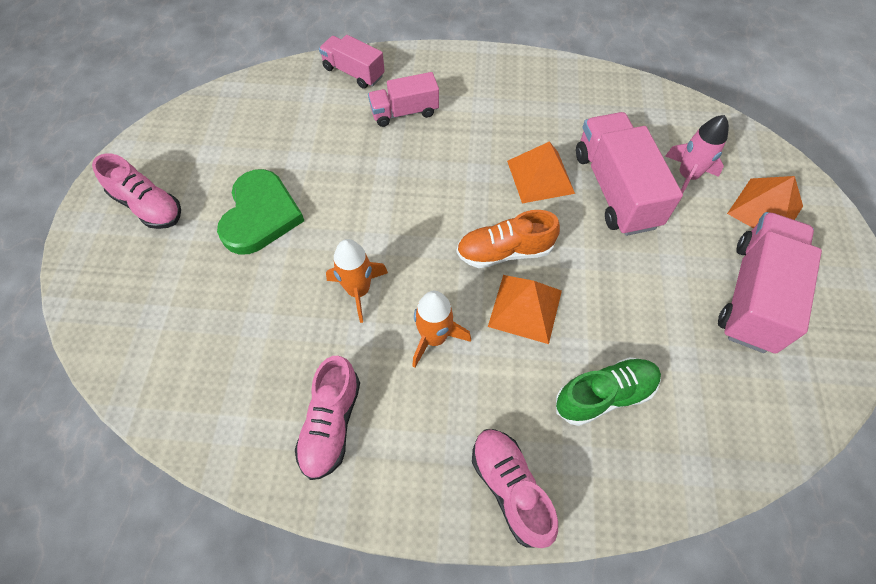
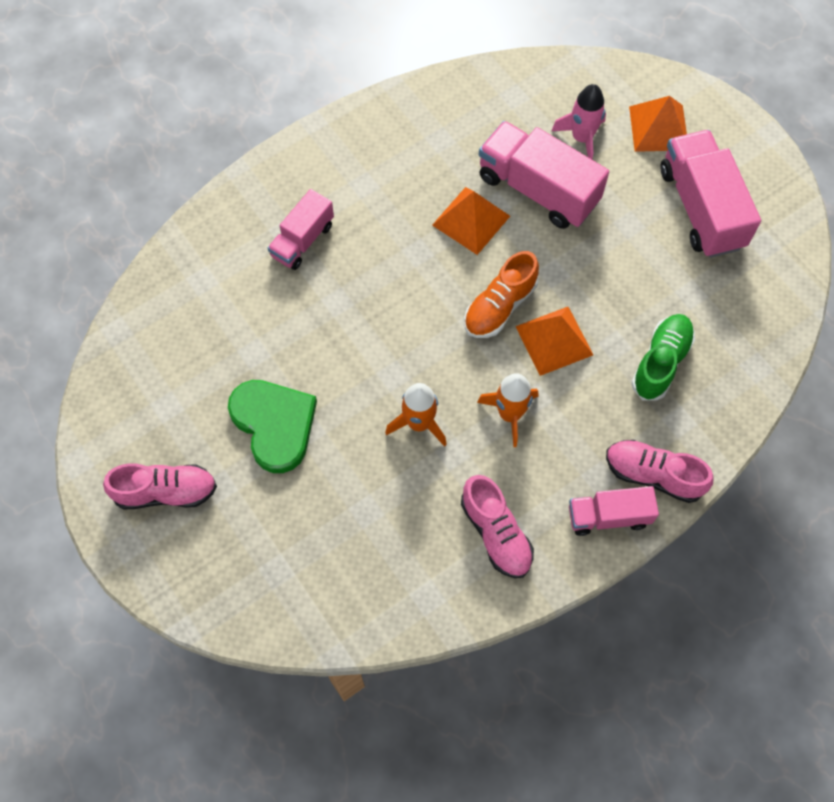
camera: 40 degrees left, 5 degrees up
pink truck [319,35,385,89] -> pink truck moved to [569,486,659,536]

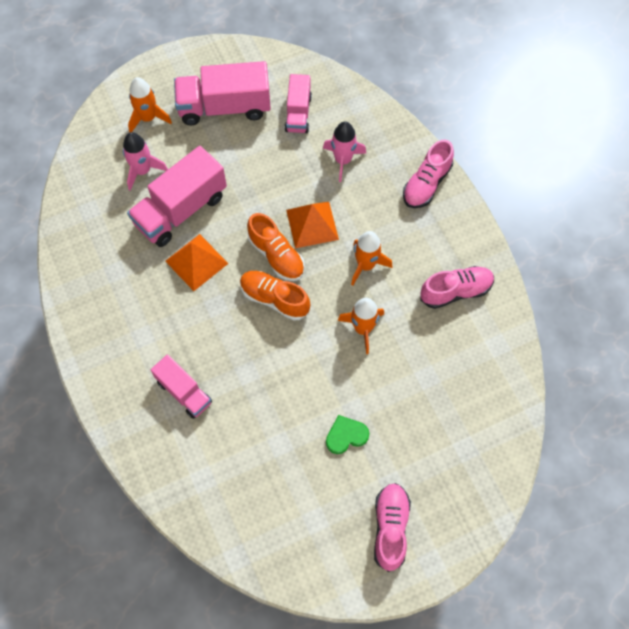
camera: 80 degrees left, 0 degrees up
green heart [228,380,317,473] -> green heart [326,415,369,454], size x0.55
pink truck [569,486,659,536] -> pink truck moved to [285,74,312,133]
orange pyramid [629,96,687,152] -> orange rocket [128,77,172,133]
green shoe [631,314,695,400] -> pink rocket [323,121,366,182]
none -> orange shoe [240,271,310,321]

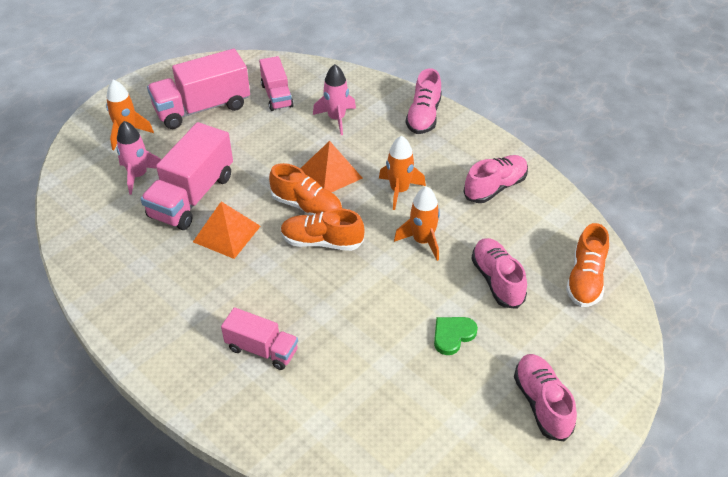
camera: 20 degrees left, 20 degrees down
none -> pink shoe [471,238,527,309]
none -> orange shoe [566,223,609,307]

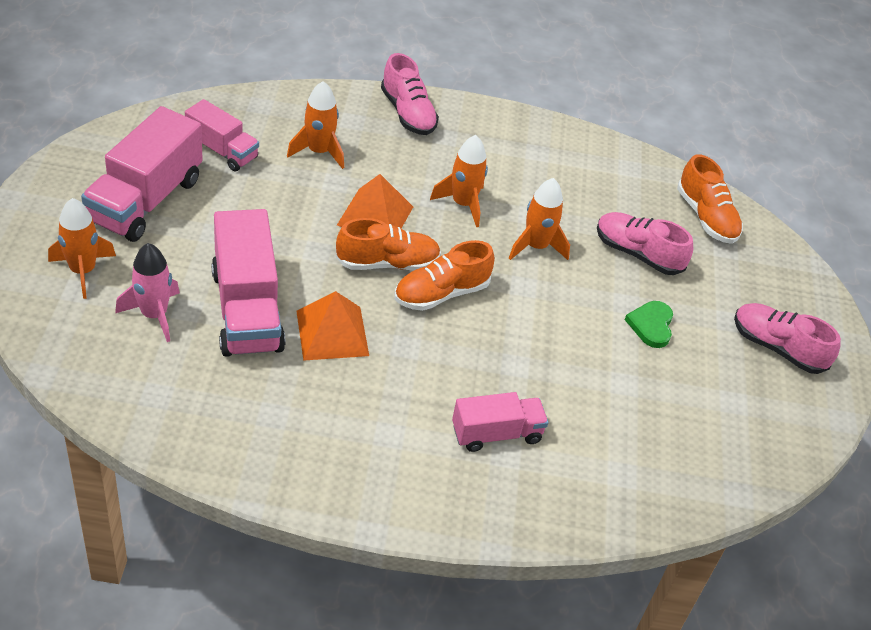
camera: 45 degrees left, 0 degrees up
pink rocket [313,64,356,135] -> orange rocket [287,81,344,169]
pink shoe [463,155,528,203] -> none

